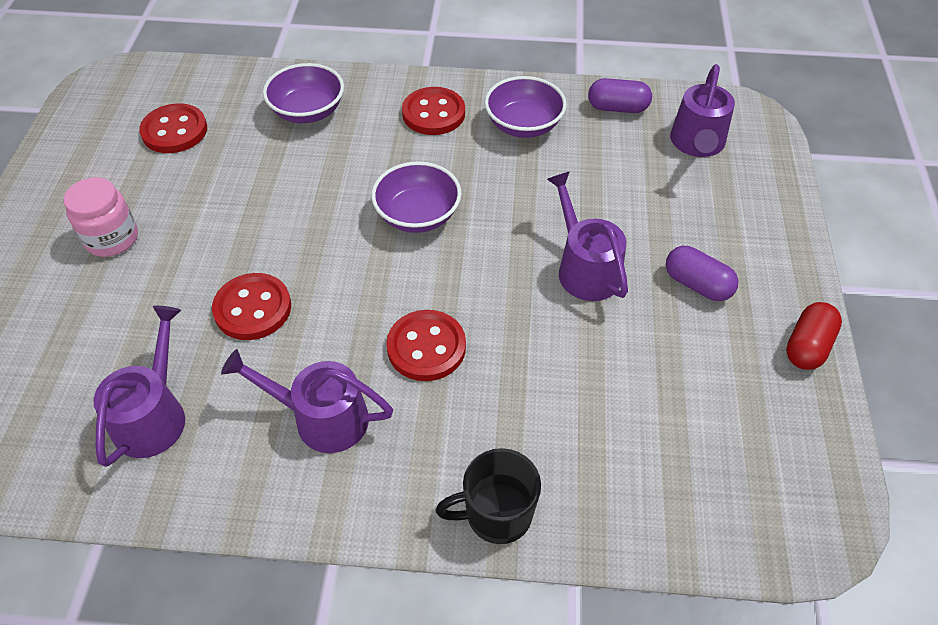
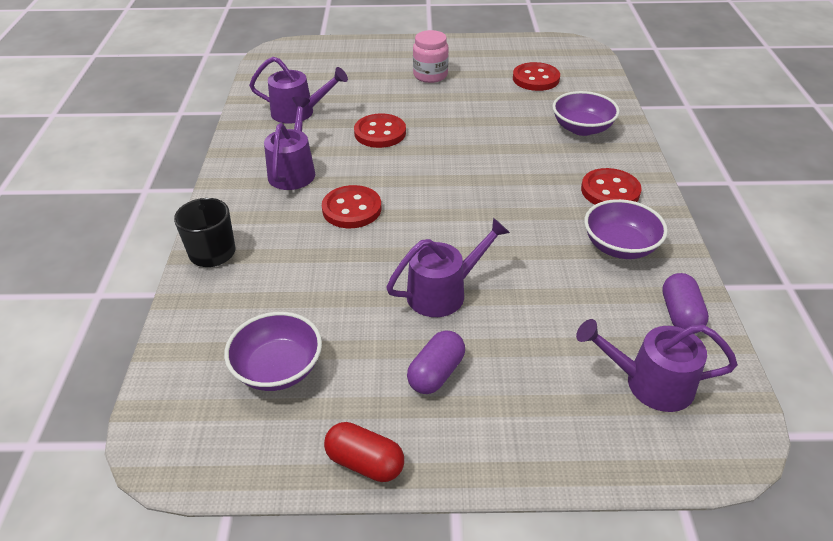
camera: 85 degrees right, 10 degrees down
purple bowl [371,161,462,233] -> purple bowl moved to [224,312,322,391]

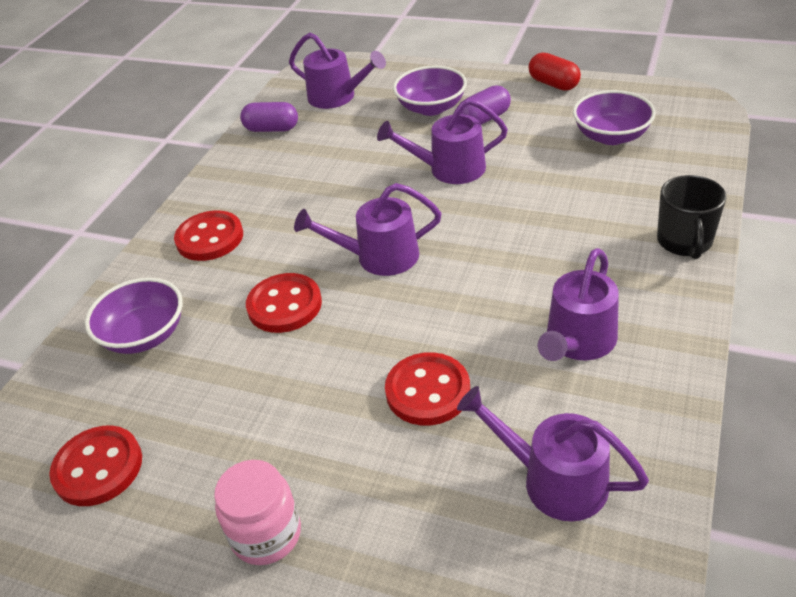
camera: 155 degrees left, 0 degrees up
red button [322,185,381,228] -> red button moved to [246,273,322,333]
purple bowl [584,199,668,259] -> purple bowl moved to [393,66,467,116]
purple capsule [662,273,709,334] -> purple capsule turned 75 degrees clockwise [240,102,298,132]
none -> purple watering can [294,183,442,276]

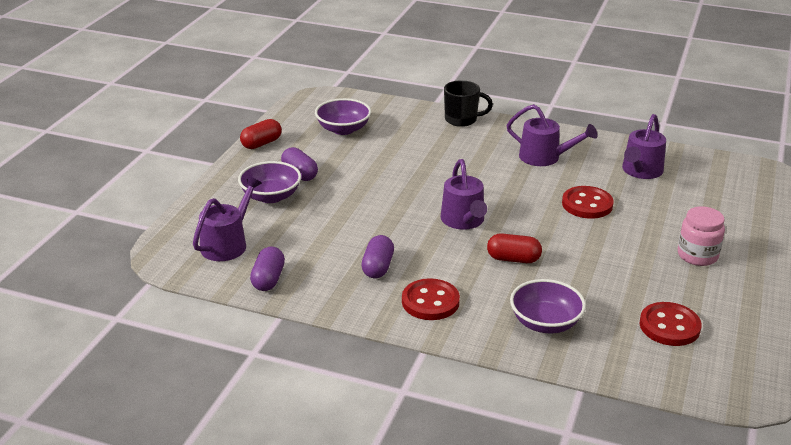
camera: 95 degrees left, 10 degrees down
red button [246,273,322,333] -> red capsule [487,233,542,263]
purple watering can [377,98,508,184] -> none
none -> purple capsule [361,235,394,278]

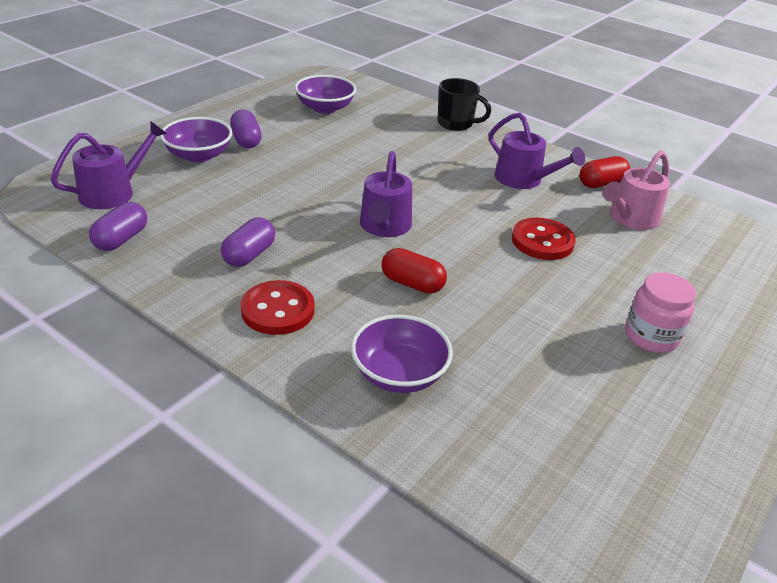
camera: 15 degrees right, 5 degrees up
red capsule [240,119,282,149] -> red capsule moved to [580,156,630,188]
purple watering can [622,114,666,179] -> pink watering can [603,150,670,230]
red button [639,302,702,346] -> none

